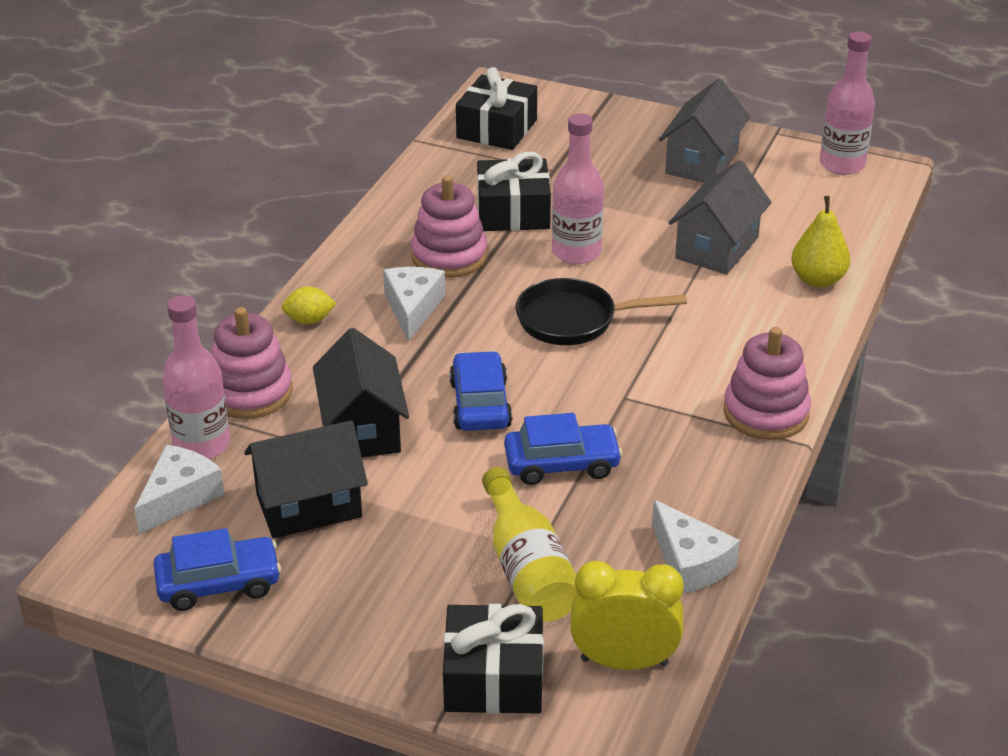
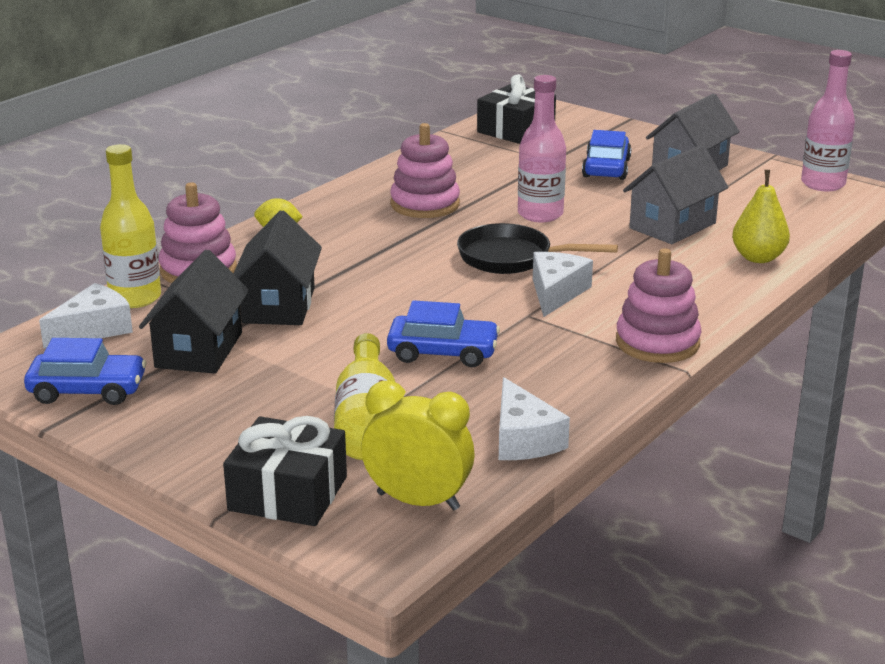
camera: 15 degrees right, 10 degrees down
pink bottle [162,295,230,459] -> yellow bottle [100,144,161,308]
black house [244,421,368,538] -> black house turned 75 degrees counterclockwise [139,250,249,374]
white cheese [383,267,445,342] -> white cheese moved to [533,252,593,317]
blue car [449,351,512,431] -> blue car moved to [582,130,632,180]
black gift [477,152,551,231] -> none

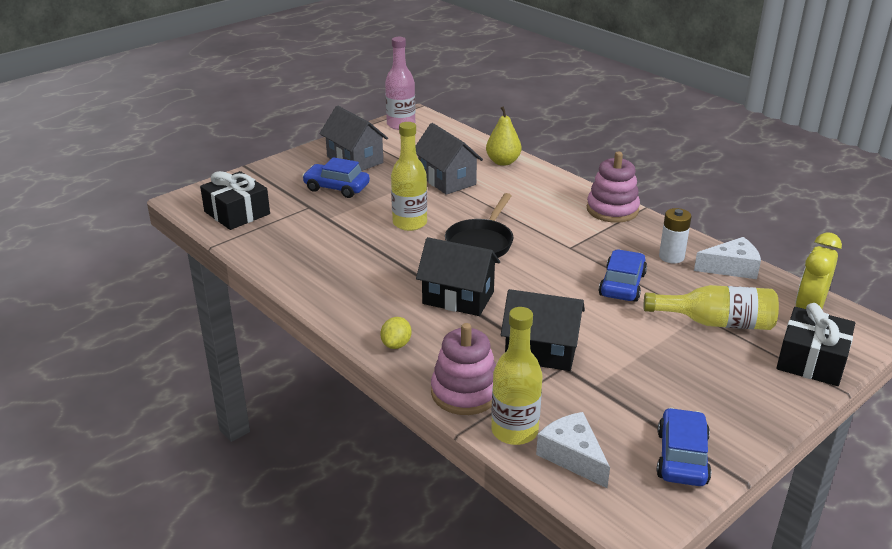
camera: 80 degrees left, 5 degrees up
black house [139,250,249,374] -> black house moved to [416,237,500,316]
pink stacking toy [390,123,460,218] -> none
pink bottle [518,75,566,222] -> yellow bottle [391,122,427,231]
white cheese [533,252,593,317] -> none
none -> white battery [659,208,692,264]

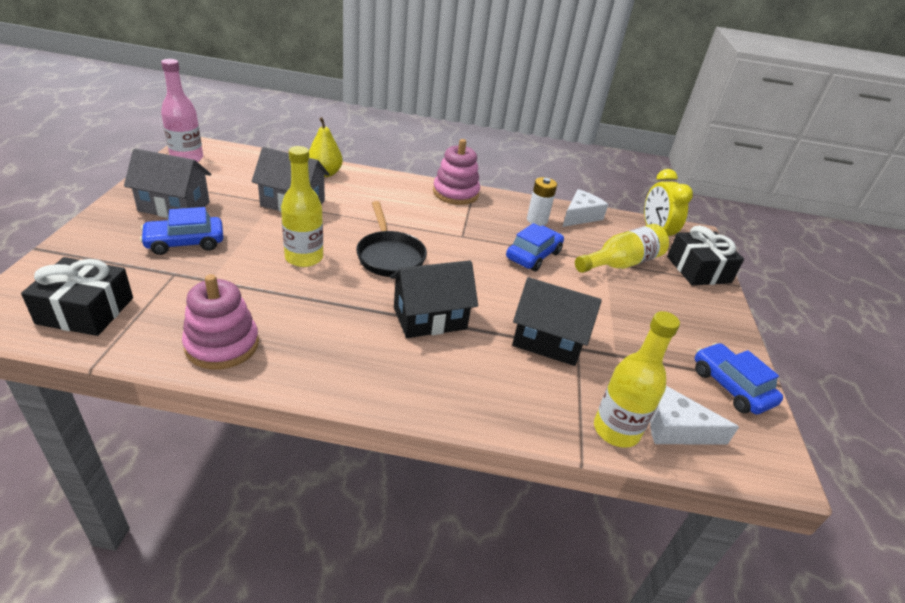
camera: 45 degrees left, 5 degrees up
yellow lemon [380,317,411,349] -> none
pink stacking toy [431,323,496,415] -> pink stacking toy moved to [182,274,259,369]
black house [501,289,585,371] -> black house turned 45 degrees clockwise [512,277,602,366]
blue car [599,249,647,302] -> blue car turned 60 degrees clockwise [506,223,564,271]

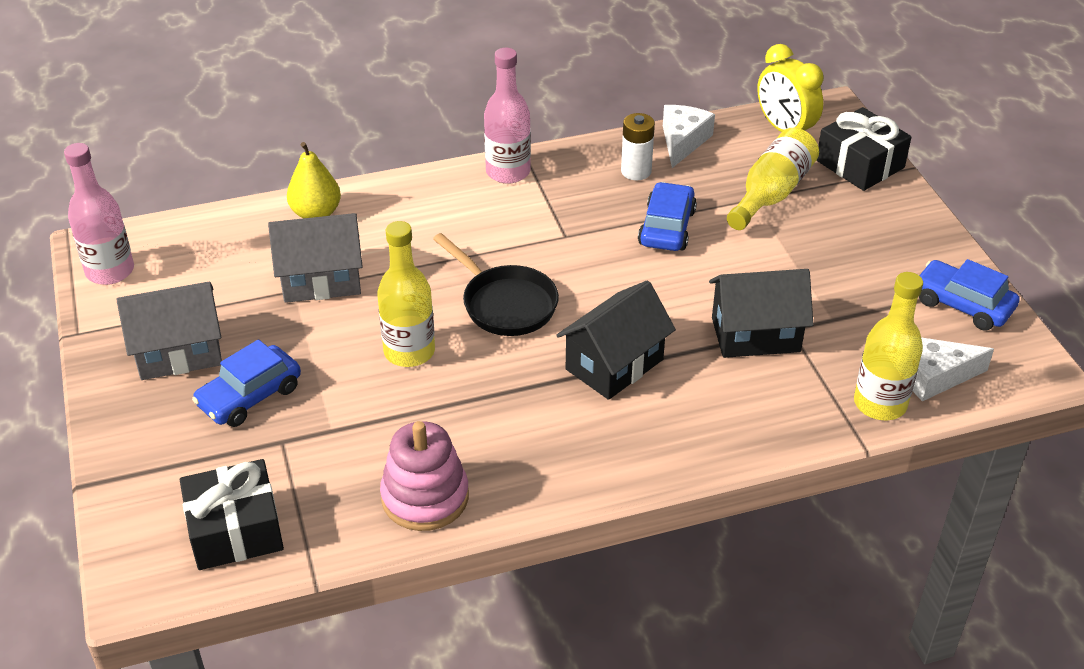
camera: 20 degrees left, 5 degrees up
pink stacking toy [433,139,480,205] -> pink bottle [484,48,531,184]

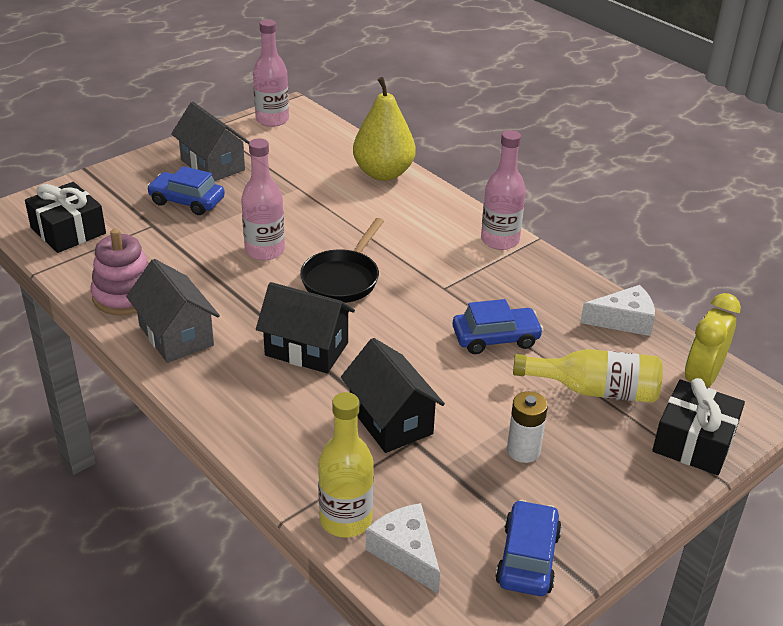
camera: 65 degrees right, 5 degrees down
grey house [268,213,363,303] -> grey house moved to [126,259,220,363]
yellow pear [287,142,341,218] -> yellow pear [353,77,416,181], size x1.52
yellow bottle [377,221,435,367] -> pink bottle [241,138,285,260]
white battery [621,113,655,180] -> white battery moved to [507,391,548,463]

